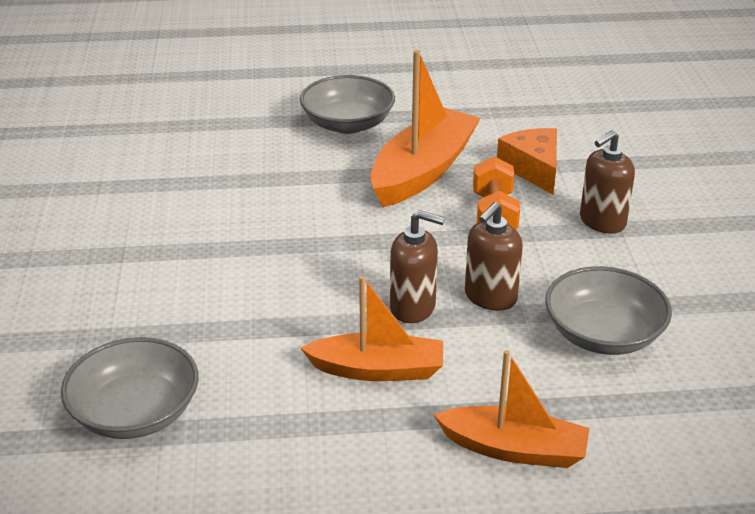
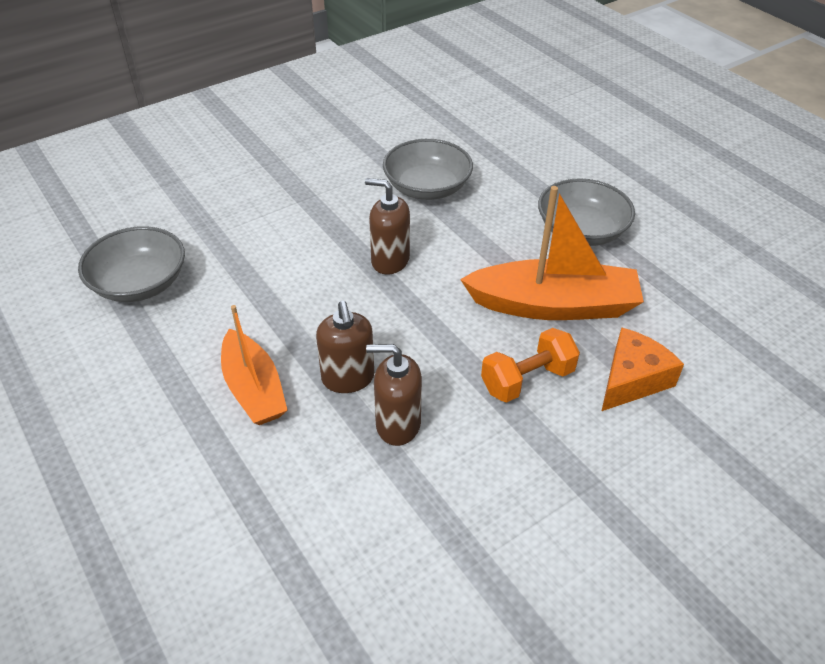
camera: 60 degrees right, 10 degrees up
orange boat [433,350,589,468] -> none
grey bowl [545,266,672,355] -> grey bowl moved to [383,139,473,200]
brown soap dispenser [580,130,635,233] -> brown soap dispenser moved to [365,178,410,274]

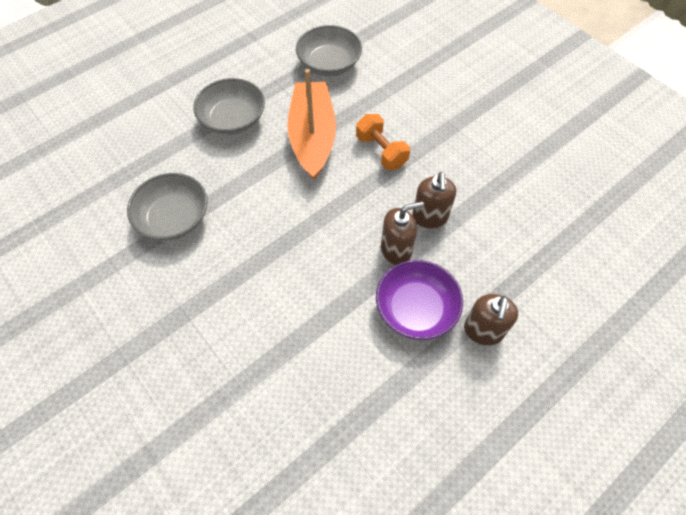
camera: 95 degrees left, 15 degrees up
grey bowl [78,226,185,302] -> grey bowl moved to [296,25,362,76]
orange boat [221,305,287,425] -> purple bowl [376,260,463,340]
brown soap dispenser [365,178,410,274] -> brown soap dispenser moved to [464,294,518,345]
orange cheese [602,327,684,411] -> none

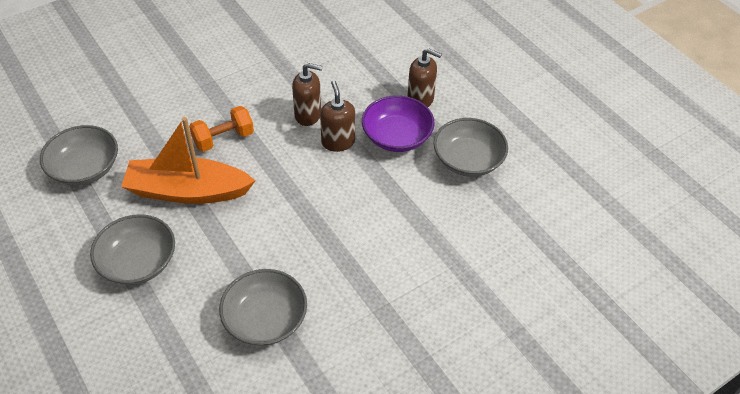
camera: 85 degrees left, 10 degrees down
none -> grey bowl [434,118,508,177]

